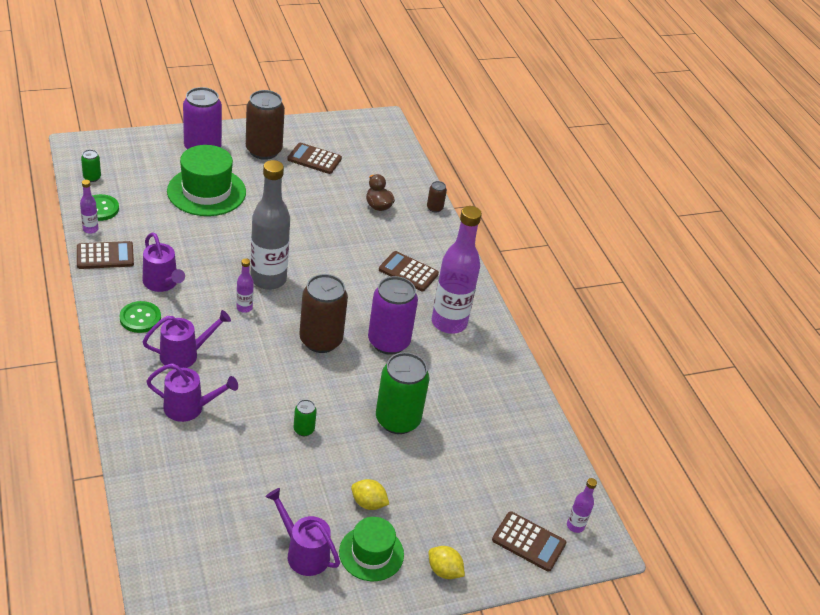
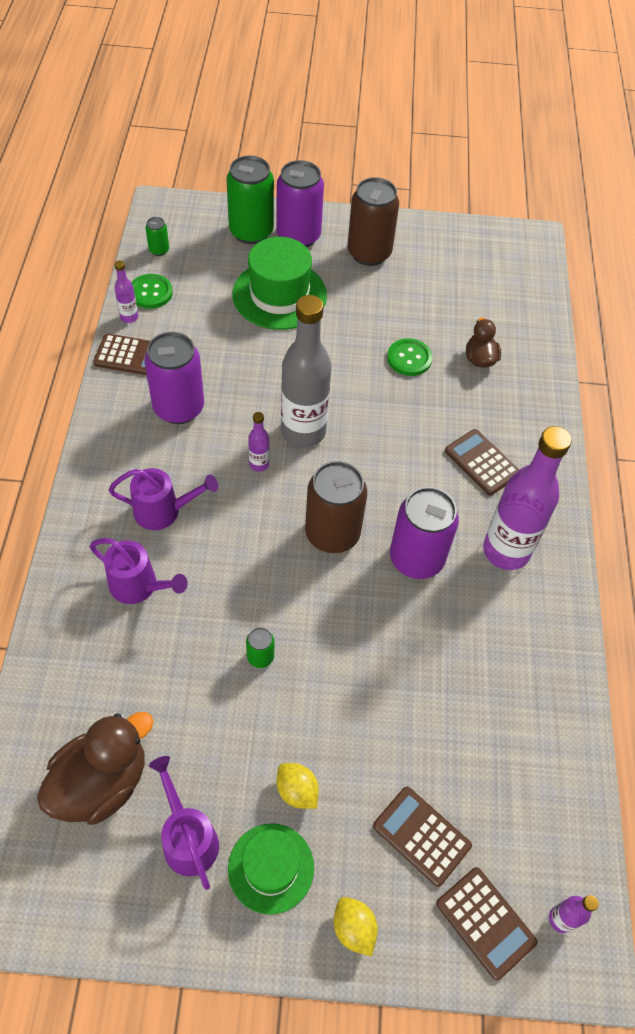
camera: 25 degrees right, 15 degrees up
green button [120,301,161,333] -> green button moved to [387,338,432,376]
purple watering can [143,232,185,292] -> purple can [144,332,204,424]
brown calculator [287,143,342,174] -> brown calculator moved to [373,786,472,887]
green can [376,352,430,434] -> green can moved to [226,156,274,244]
brown can [427,181,447,212] -> none
none -> brown duck [37,712,154,825]

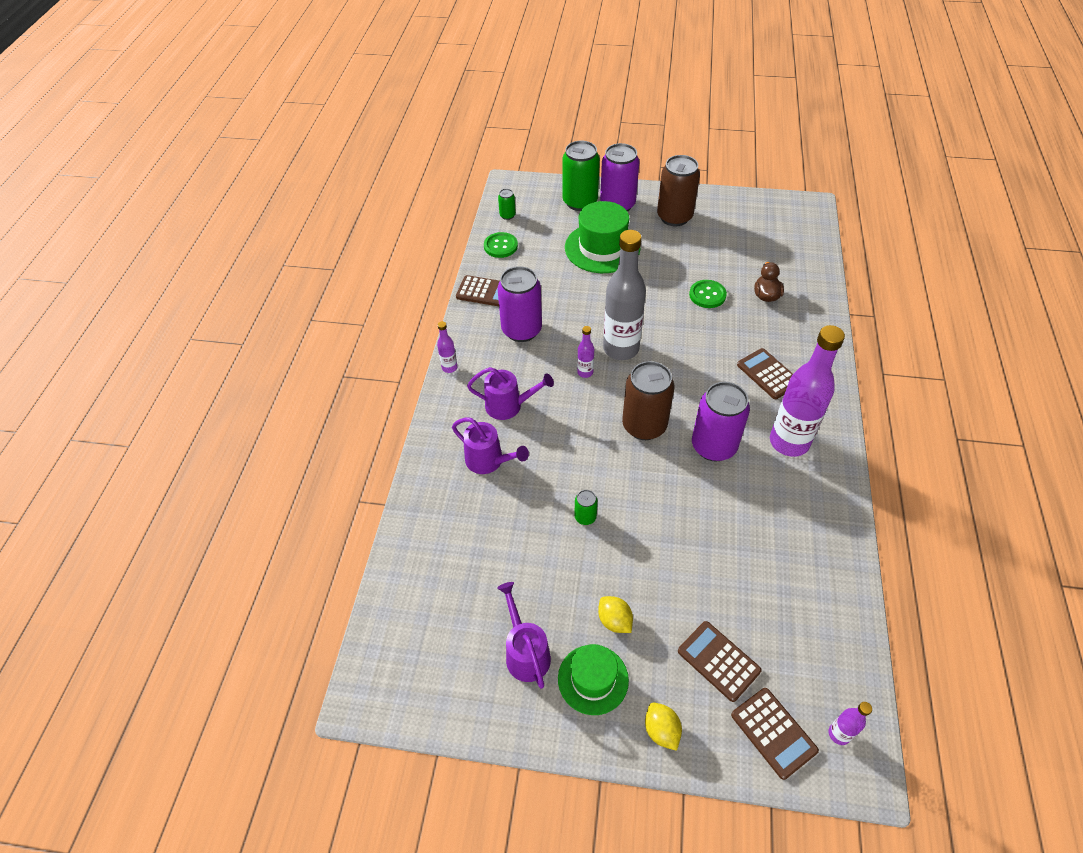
camera: 10 degrees right, 5 degrees down
brown duck [37,712,154,825] -> none
purple bottle [115,260,138,323] -> purple bottle moved to [437,321,457,373]

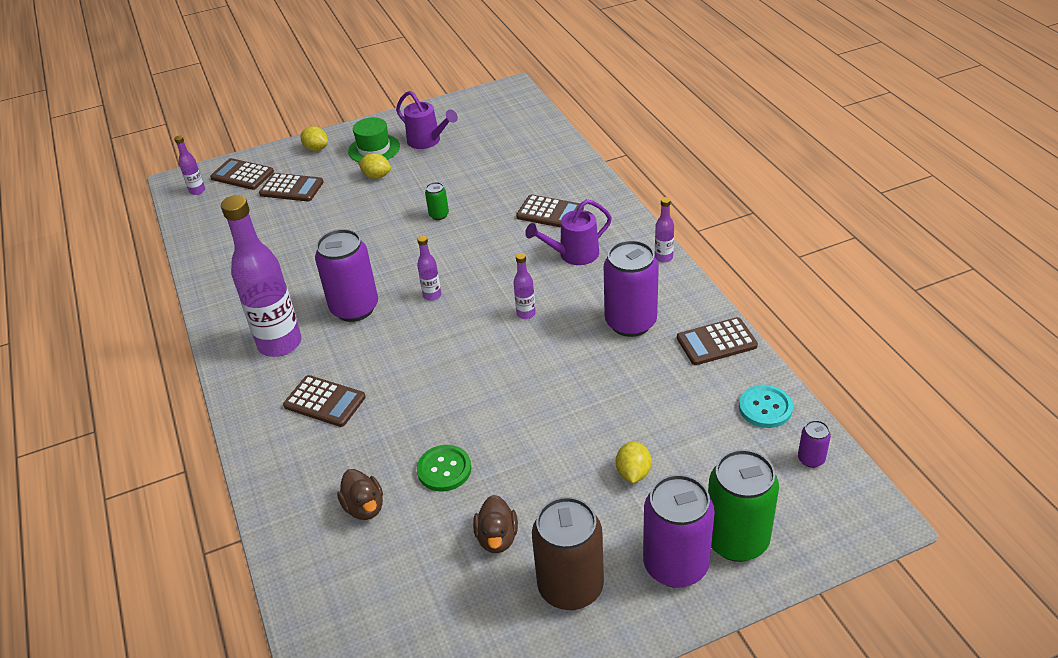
camera: 150 degrees right, 10 degrees down
purple watering can [452,417,529,474] -> brown calculator [516,194,584,228]
green button [484,232,518,258] -> turquoise button [739,385,793,428]
green can [498,189,516,220] -> purple can [798,420,831,468]
green hat [565,201,640,273] -> yellow lemon [616,441,652,483]
grey bottle [603,230,646,360] -> none
brown can [622,361,674,440] -> purple bottle [417,236,441,301]
none -> brown duck [473,495,518,553]

